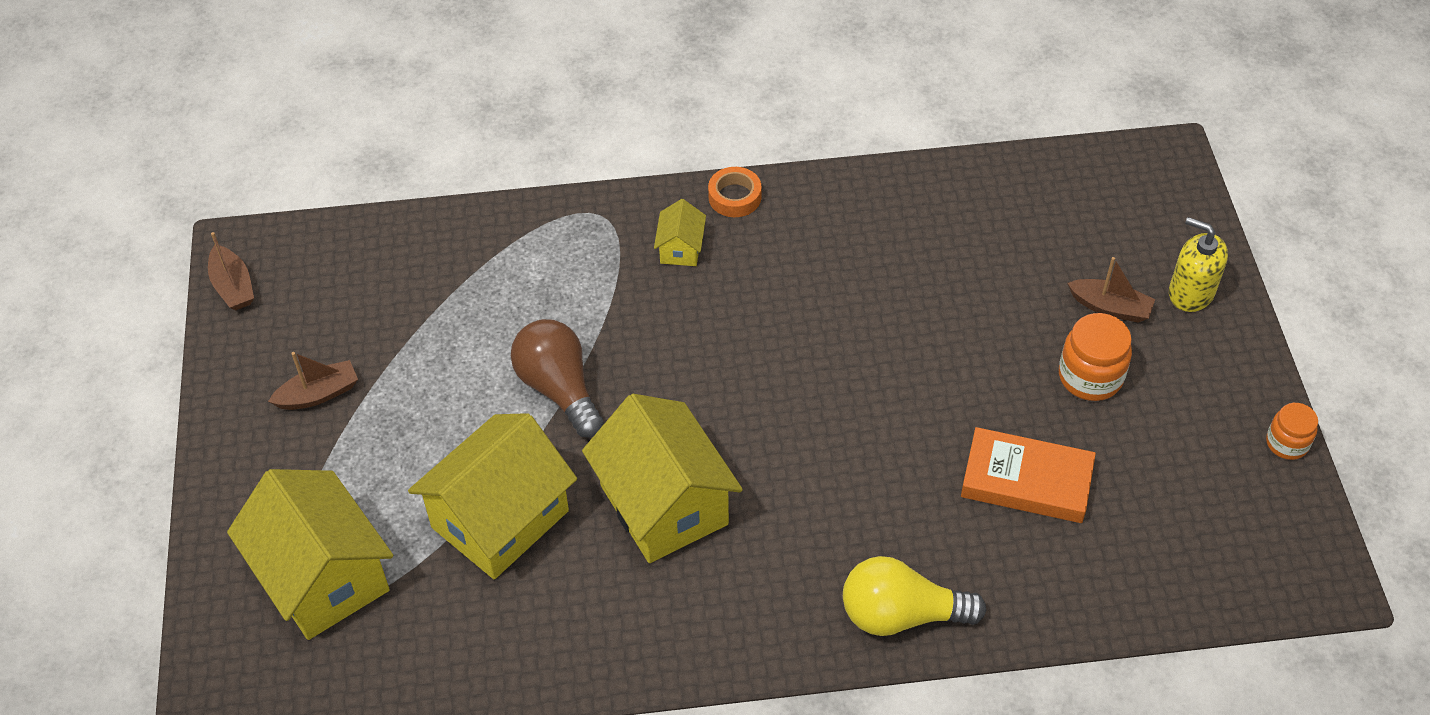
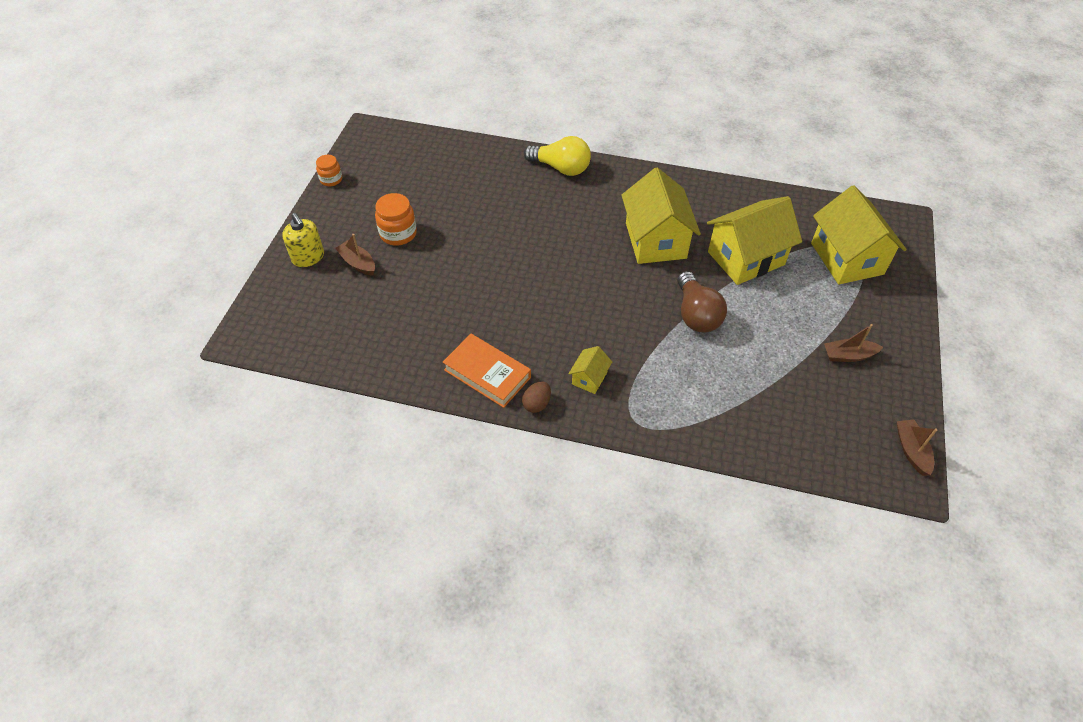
camera: 160 degrees left, 0 degrees up
orange tape [708,167,762,217] -> brown egg [522,382,551,413]
orange book [961,427,1096,523] -> orange book moved to [443,334,531,408]

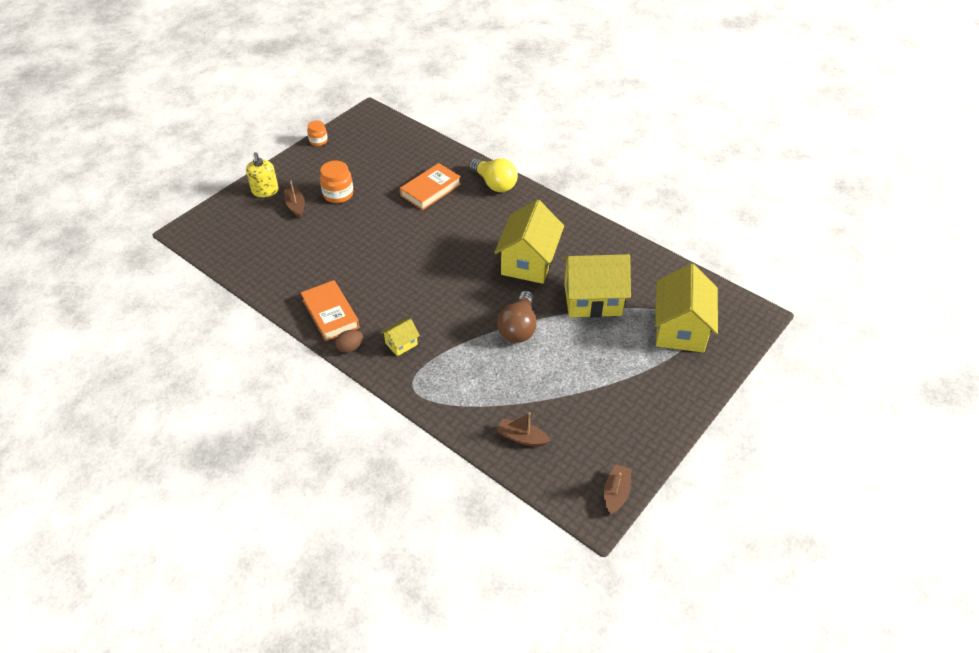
camera: 25 degrees right, 5 degrees down
brown boat [824,324,883,362] -> brown boat moved to [497,412,550,447]
none -> orange book [400,163,461,210]

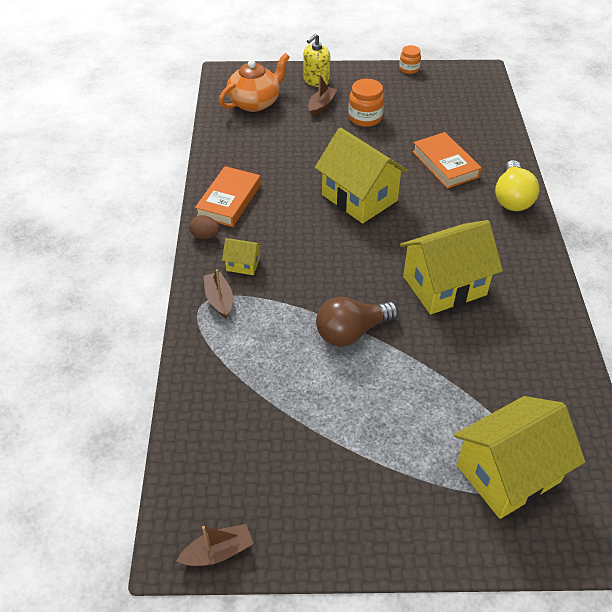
camera: 50 degrees right, 0 degrees up
orange book [400,163,461,210] -> orange book turned 60 degrees clockwise [412,132,482,189]
brown boat [497,412,550,447] -> brown boat moved to [204,269,233,319]
yellow house [563,254,631,318] -> yellow house moved to [315,128,409,223]
none -> orange teapot [219,53,289,112]

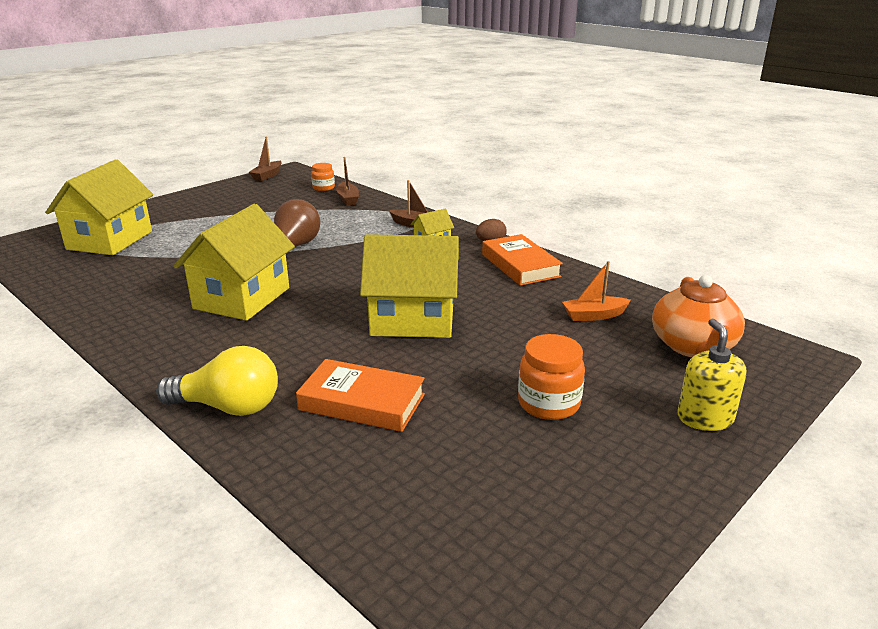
camera: 135 degrees right, 20 degrees down
brown boat [308,74,337,116] -> brown boat moved to [336,157,359,206]
orange jar [399,45,421,74] -> orange jar moved to [311,163,335,191]
yellow light bulb [495,160,539,211] -> yellow light bulb turned 135 degrees clockwise [156,346,278,416]
none -> orange boat [562,261,631,321]

